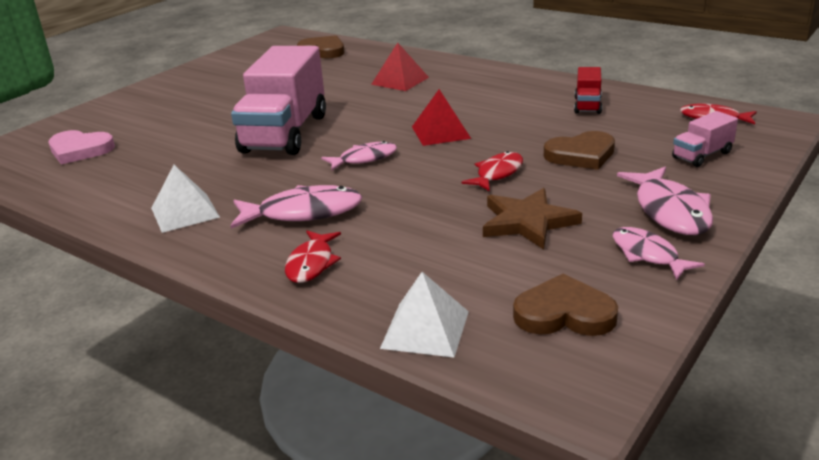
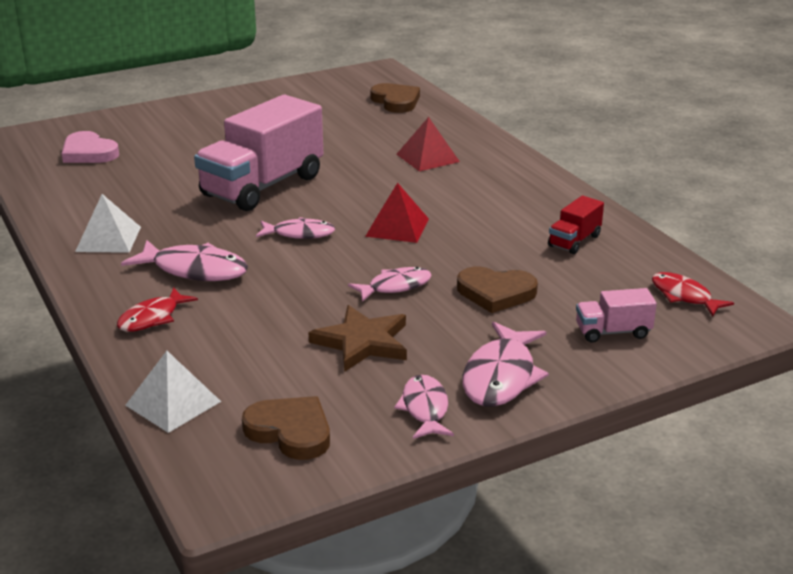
camera: 25 degrees right, 0 degrees up
red fish [461,151,523,191] -> pink fish [348,267,432,302]

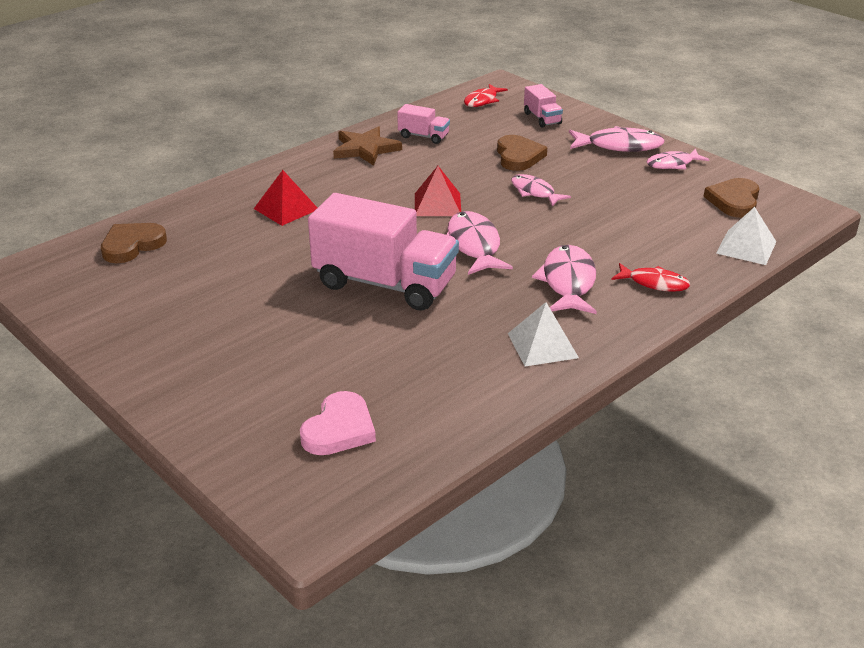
camera: 105 degrees left, 5 degrees up
pink fish [256,217,335,239] -> pink fish [446,211,513,275], size x1.53
brown star [308,305,407,372] -> brown star moved to [333,126,402,166]
red truck [548,196,604,254] -> pink truck [397,104,450,144]

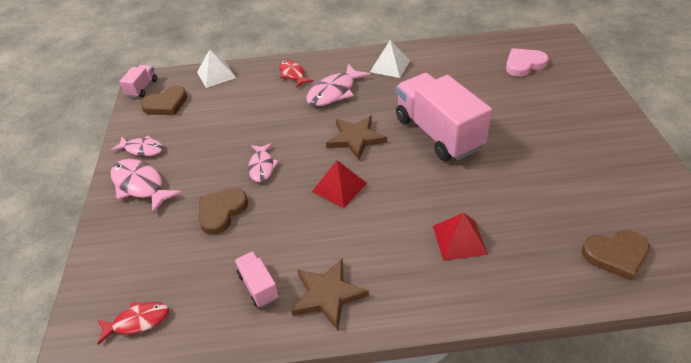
camera: 140 degrees left, 10 degrees up
pink fish [446,211,513,275] -> brown star [326,115,387,160]
pink truck [524,84,563,128] -> pink truck moved to [119,65,157,98]

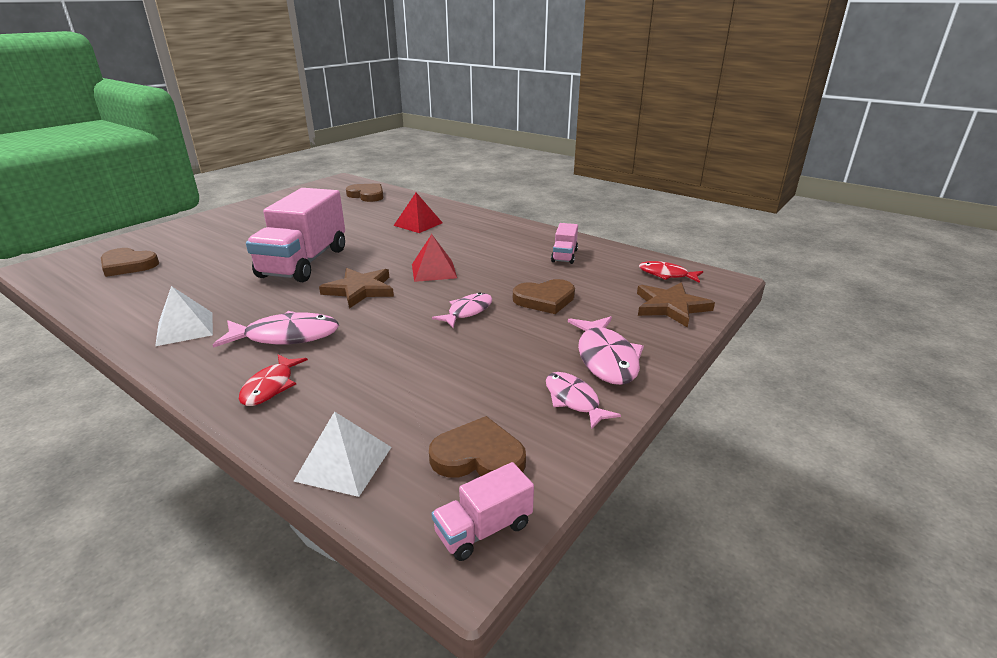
camera: 140 degrees left, 15 degrees down
brown star [291,258,369,330] -> brown star moved to [637,282,715,328]
pink heart [506,48,549,77] -> brown heart [101,248,159,277]

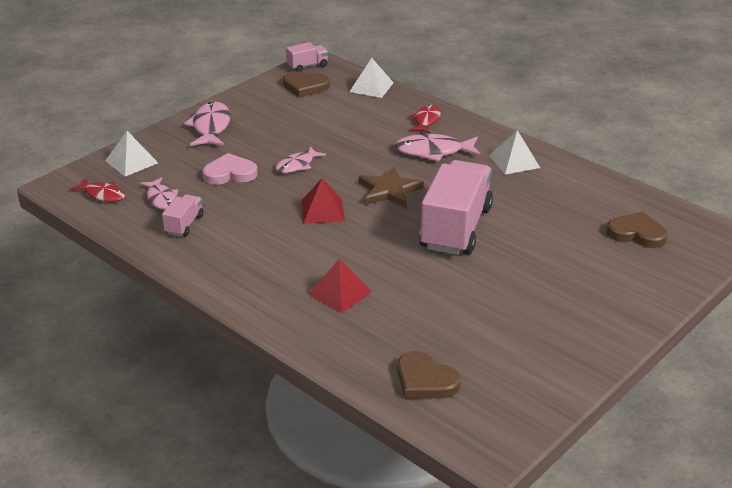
camera: 175 degrees left, 5 degrees up
brown heart [513,279,575,314] -> pink heart [202,153,258,185]
pink fish [546,372,621,430] -> pink fish moved to [140,177,178,210]
brown star [637,282,715,328] -> white pyramid [105,131,158,177]

